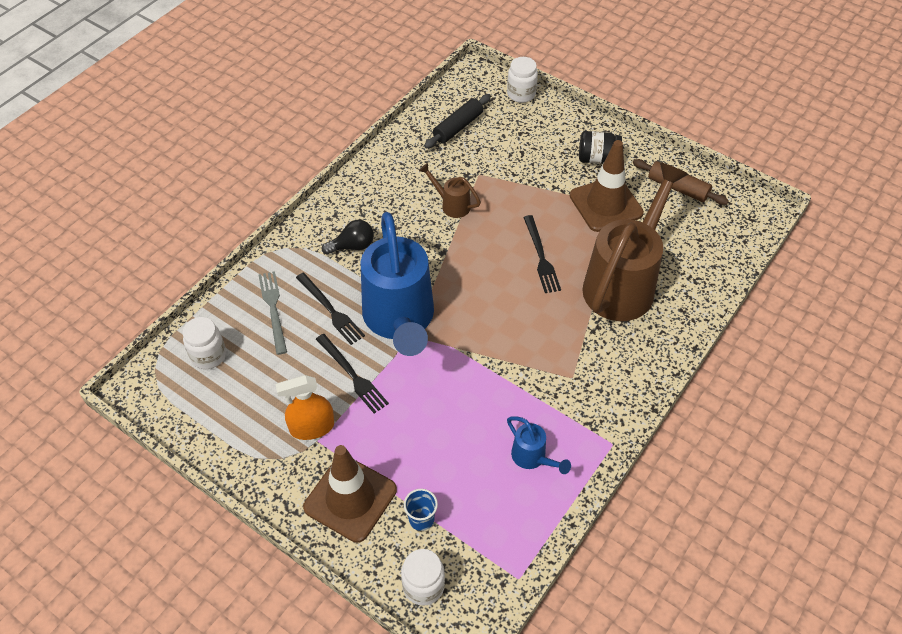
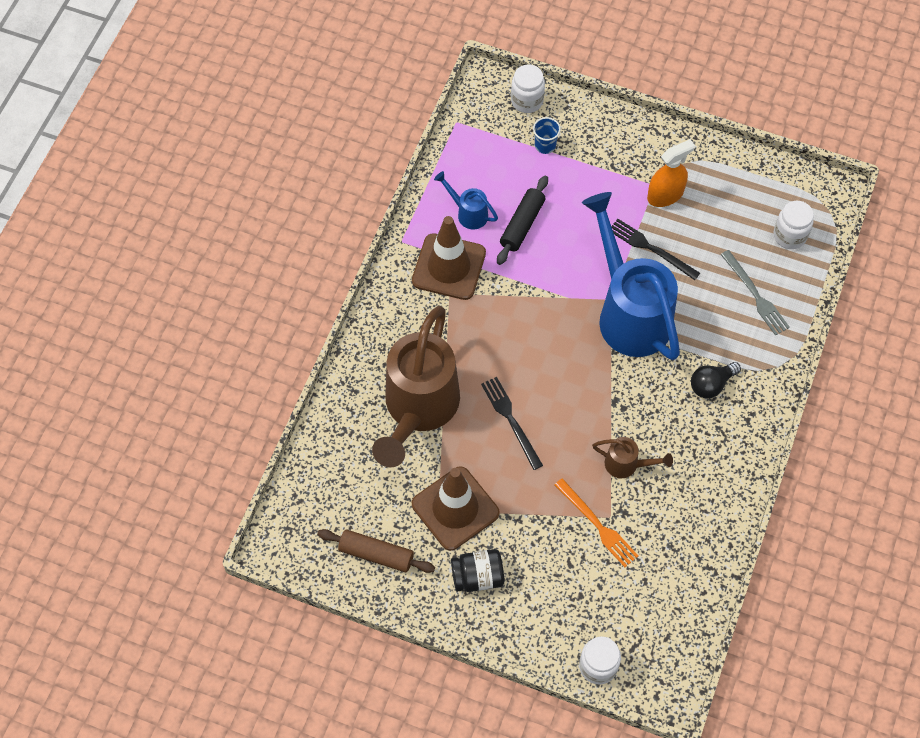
camera: 165 degrees right, 10 degrees up
black fork [296,273,365,345] -> none
brown traffic cone [303,445,397,543] -> brown traffic cone moved to [412,216,486,300]
black rolling pin [424,94,491,149] -> black rolling pin moved to [497,176,548,265]
none -> orange fork [554,478,638,567]

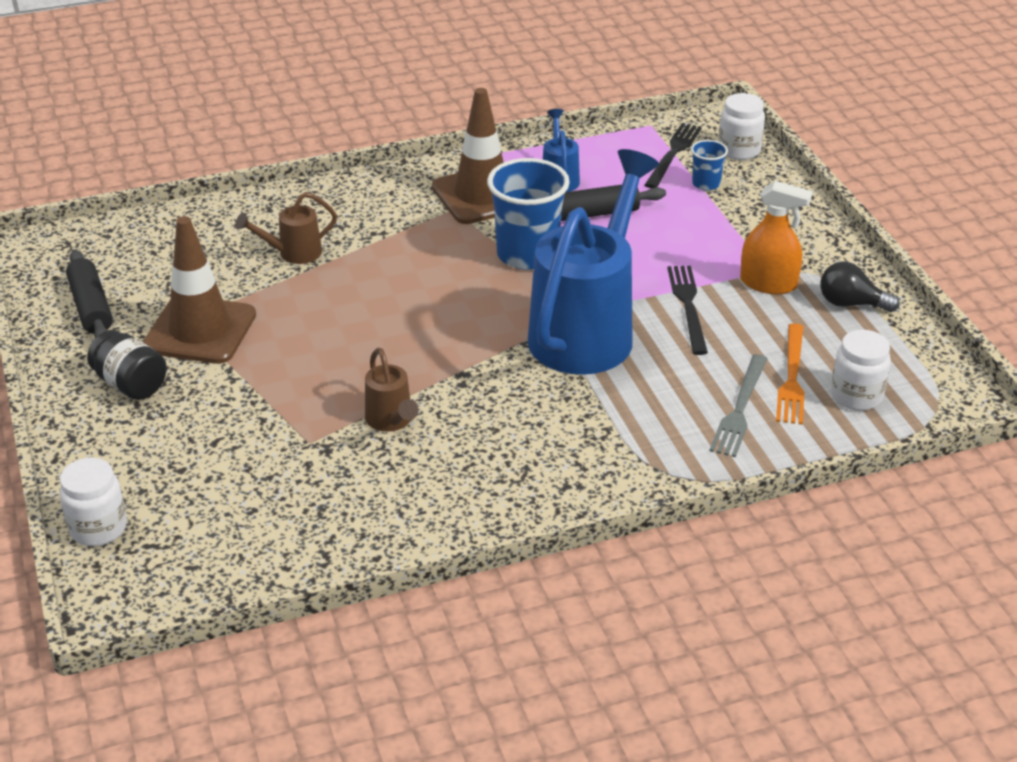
camera: 50 degrees right, 25 degrees down
brown rolling pin [317,529,435,573] -> black rolling pin [66,250,113,338]
brown watering can [372,306,460,467] -> brown watering can [235,192,337,264], size x0.43
black fork [481,377,543,470] -> black fork moved to [645,123,702,188]
orange fork [554,478,638,567] -> orange fork moved to [776,323,805,425]
black light bulb [691,362,741,399] -> black light bulb moved to [821,261,900,312]
none -> blue cup [487,158,570,270]

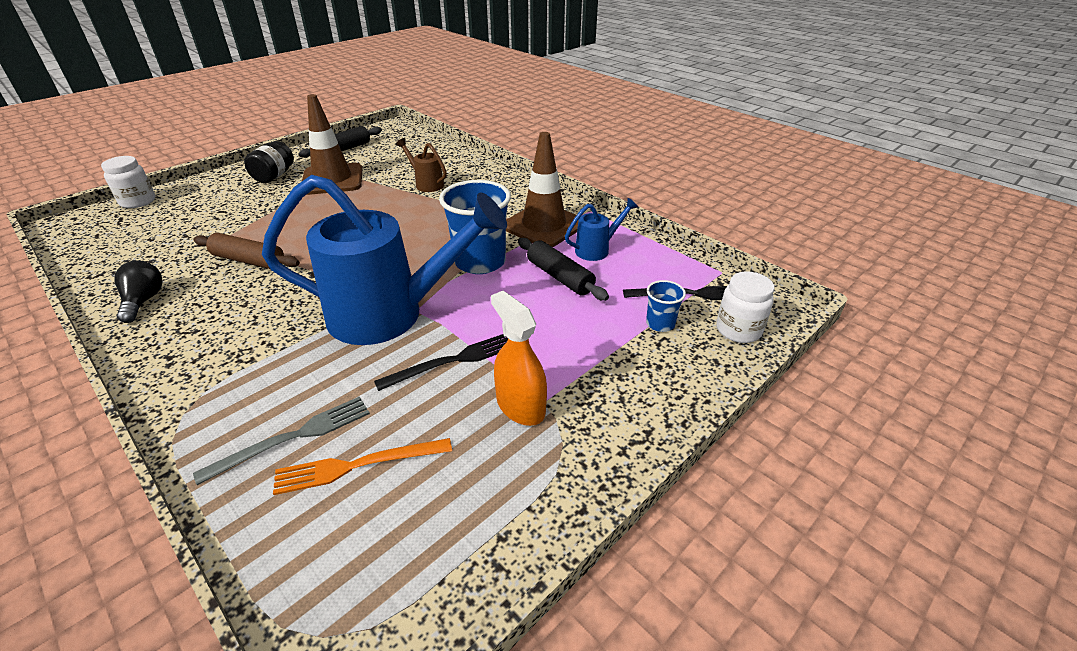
camera: 65 degrees right, 0 degrees up
brown watering can [365,348,419,432] -> brown rolling pin [193,233,300,269]
grey fork [709,354,768,457] -> grey fork turned 150 degrees clockwise [193,396,370,485]
orange spray bottle [740,181,812,294] -> orange spray bottle turned 150 degrees clockwise [491,291,547,426]
black light bulb [821,261,900,312] -> black light bulb moved to [115,260,163,323]
white jar [831,330,891,411] -> none

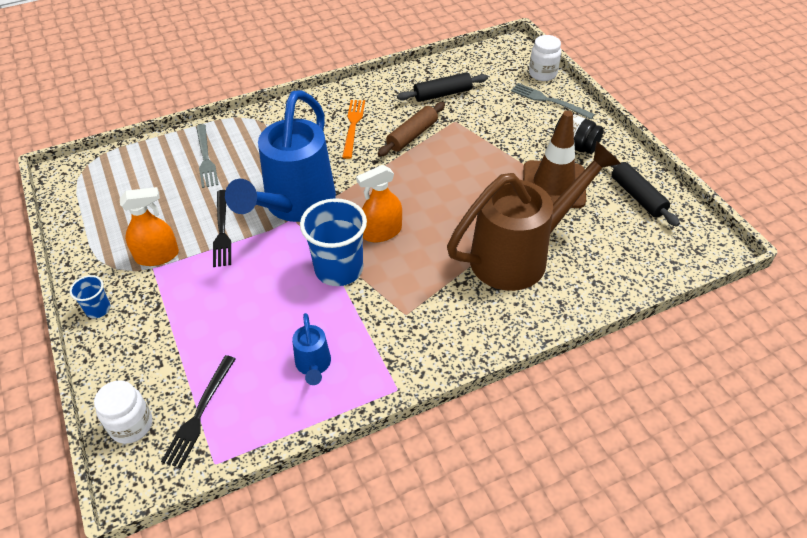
camera: 110 degrees right, 10 degrees up
black light bulb [115,260,163,323] -> none
orange fork [273,438,452,495] -> orange fork moved to [342,100,365,159]
brown watering can [396,138,447,192] -> brown watering can [447,141,621,291], size x2.35
brown traffic cone [506,132,578,247] -> none
black rolling pin [518,238,609,301] -> black rolling pin moved to [397,72,488,102]
blue cup [646,280,686,332] -> blue cup moved to [70,275,110,318]
none -> orange spray bottle [356,165,402,243]
none -> grey fork [511,83,595,119]

